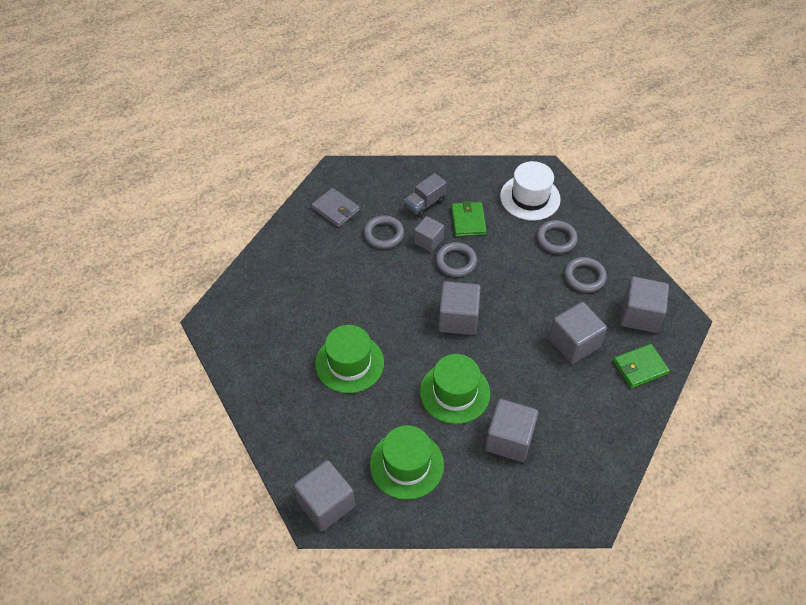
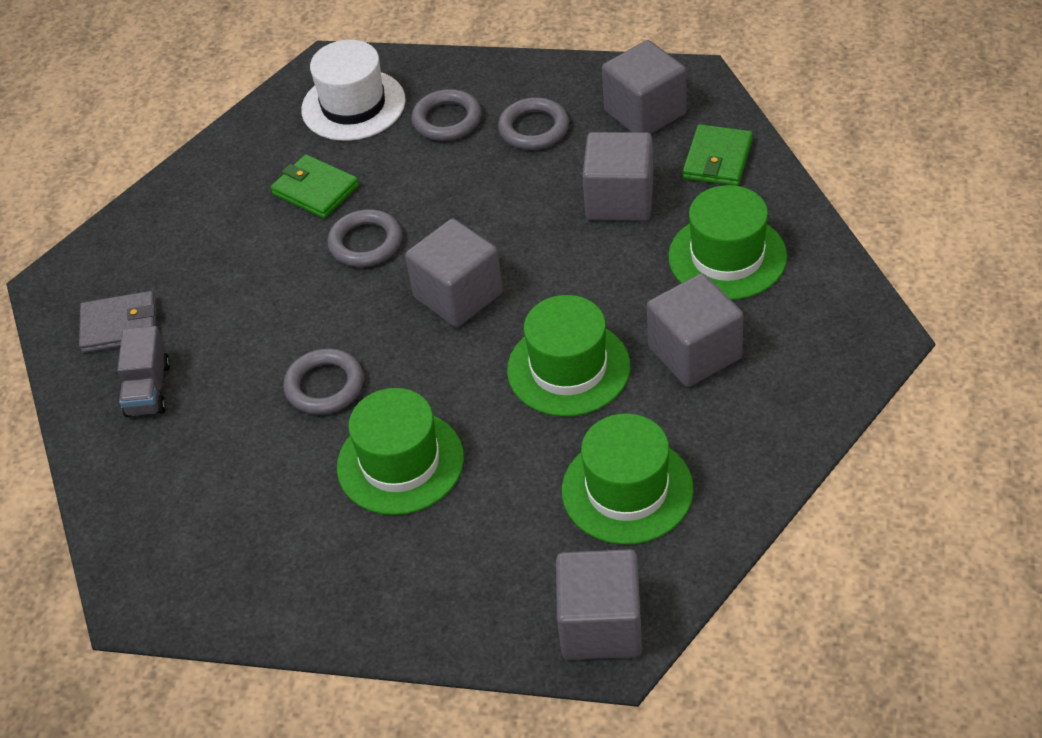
camera: 45 degrees left, 5 degrees down
grey ring [363,215,404,249] -> grey ring moved to [283,348,364,415]
grey truck [405,173,447,217] -> grey truck moved to [117,326,170,417]
grey cube [414,216,444,252] -> none
none -> green hat [668,185,787,300]

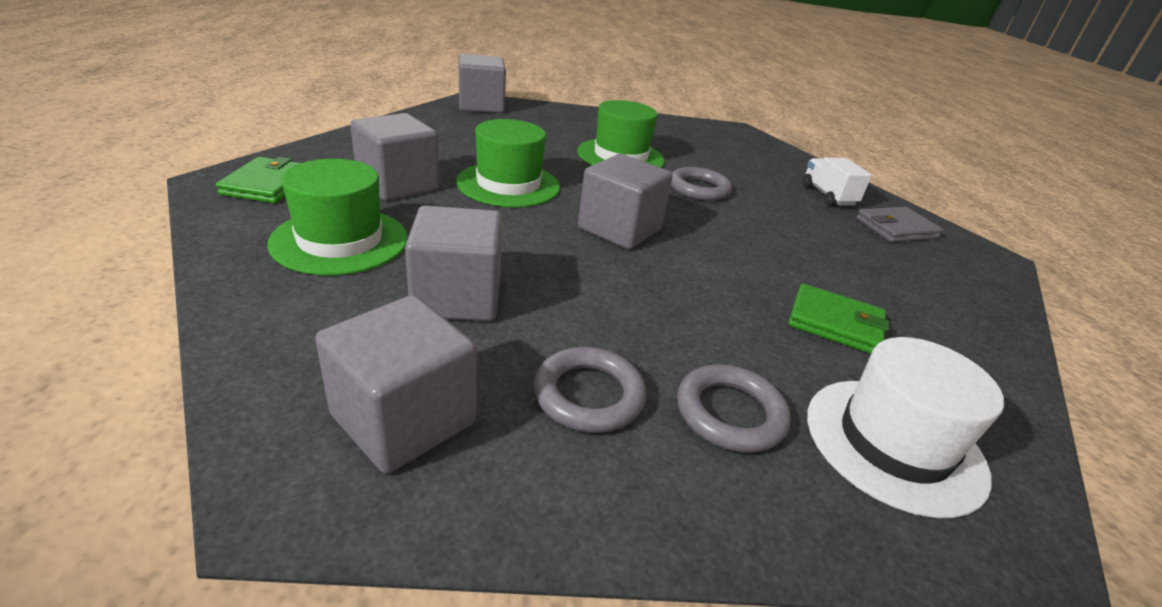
camera: 160 degrees right, 15 degrees down
grey truck [117,326,170,417] -> white truck [802,157,872,206]
grey ring [328,209,402,267] -> none
green hat [562,414,694,545] -> none
green wallet [683,124,753,186] -> green wallet moved to [216,157,300,203]

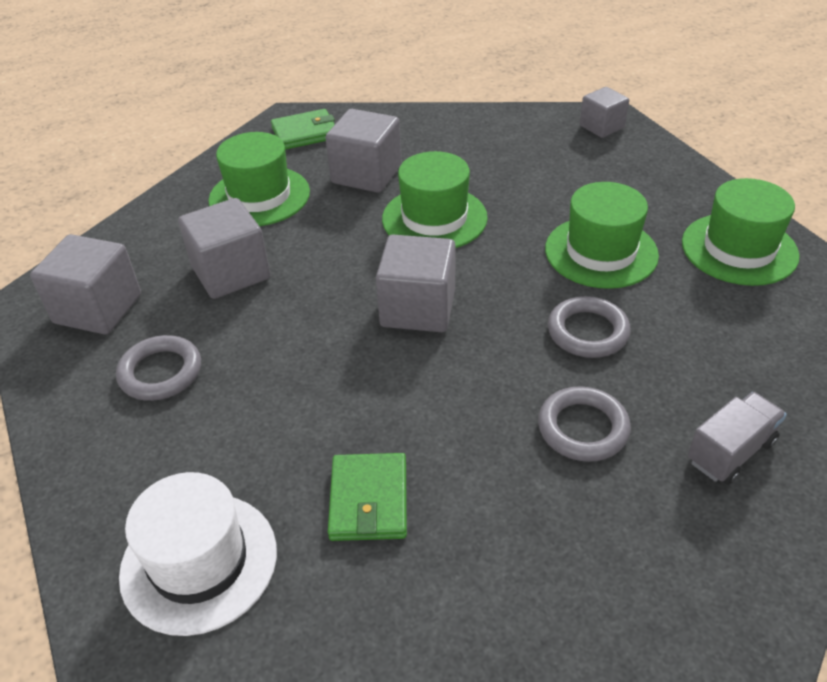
camera: 70 degrees right, 10 degrees up
grey cube [459,54,506,113] -> grey cube [580,87,629,138], size x0.63
grey ring [677,364,791,453] -> grey ring moved to [538,386,631,462]
white truck [802,157,872,206] -> grey truck [688,392,787,485]
grey wallet [856,207,943,242] -> none
none -> green hat [682,178,800,286]

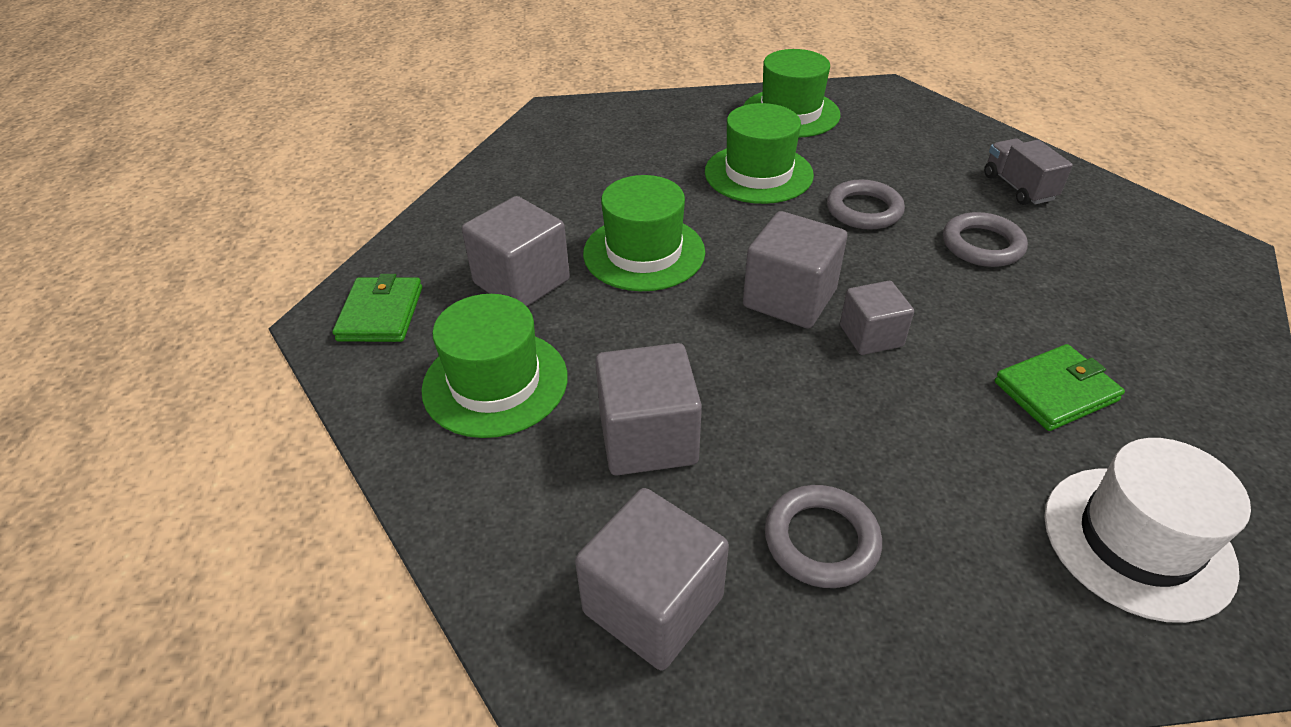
camera: 70 degrees left, 0 degrees up
green wallet [328,453,407,541] -> green wallet turned 45 degrees counterclockwise [994,344,1125,431]
grey cube [580,87,629,138] -> grey cube moved to [840,281,914,355]

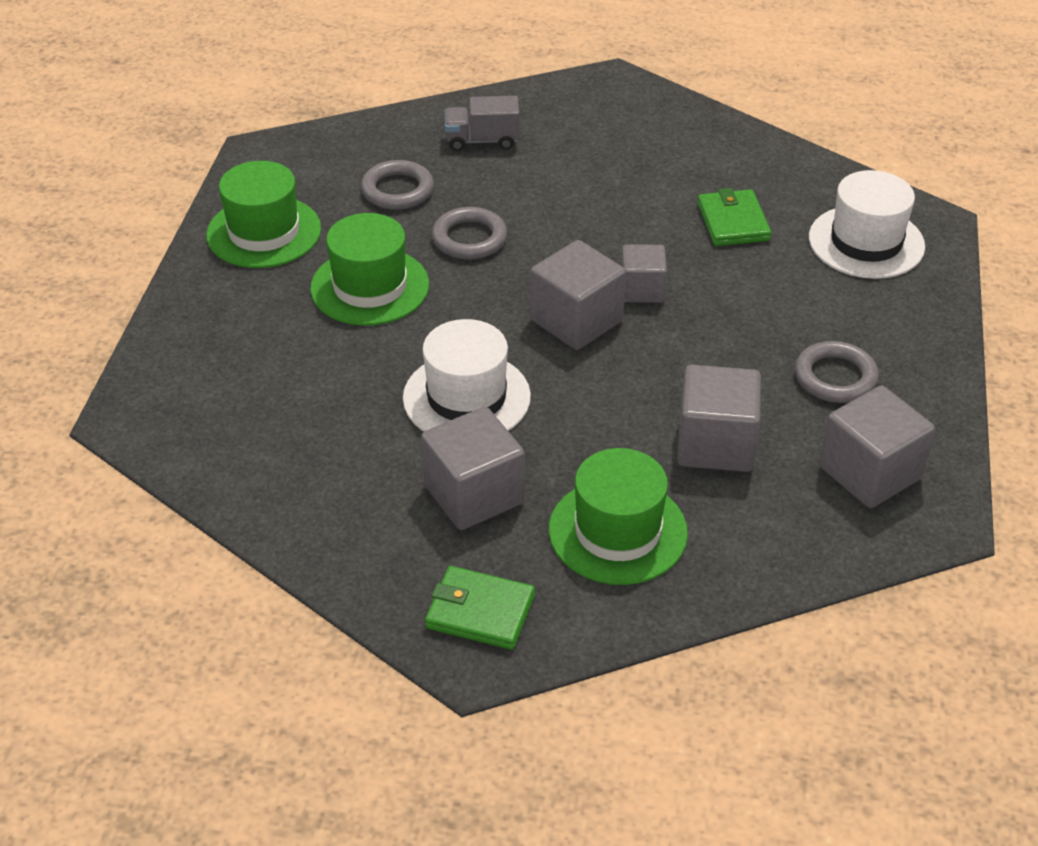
camera: 75 degrees left, 0 degrees up
green hat [583,175,705,291] -> white hat [403,319,531,432]
grey ring [943,212,1028,267] -> grey ring moved to [361,160,434,210]

